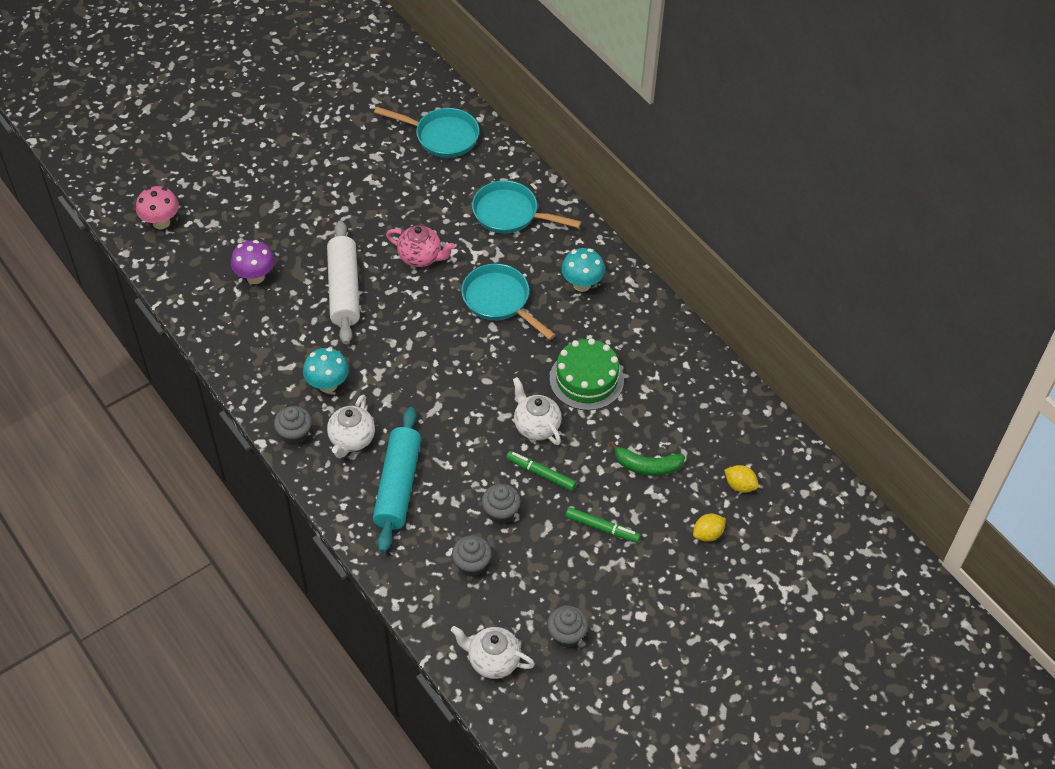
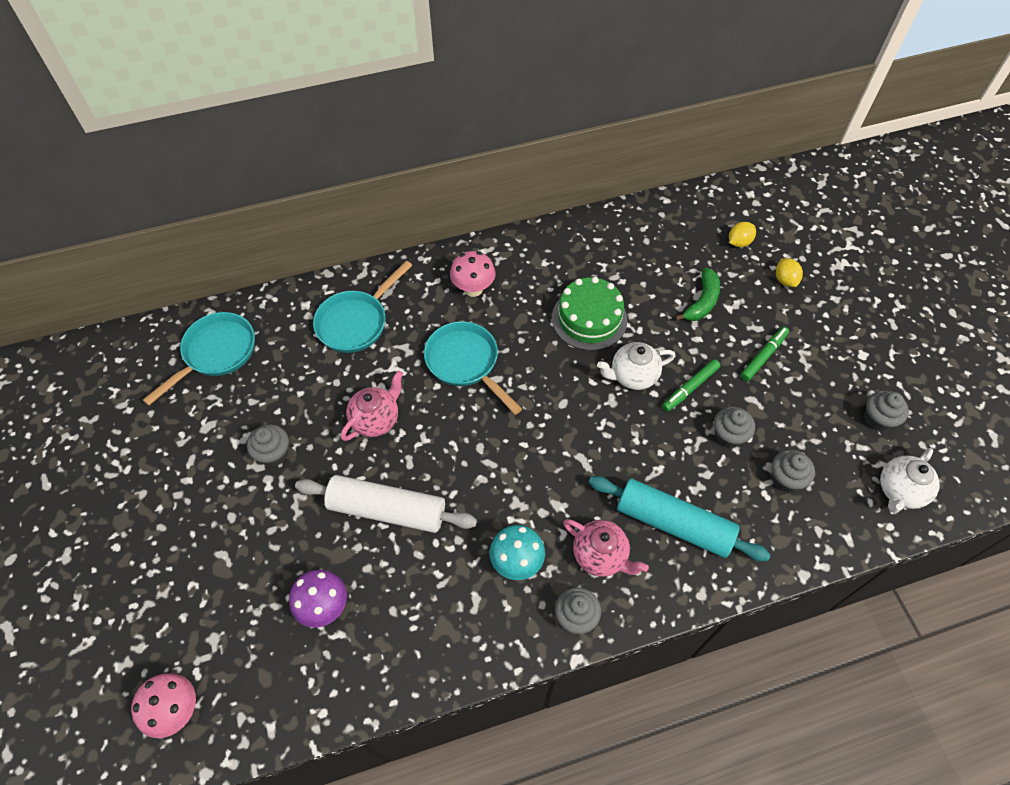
camera: 70 degrees left, 5 degrees up
white teapot [327,395,375,458] -> pink teapot [563,519,649,577]
turquoise pan [461,264,555,340] -> turquoise pan turned 75 degrees clockwise [424,321,522,415]
turquoise mushroom [561,248,605,292] -> pink mushroom [450,251,495,297]
none -> grey cupcake [247,424,289,467]

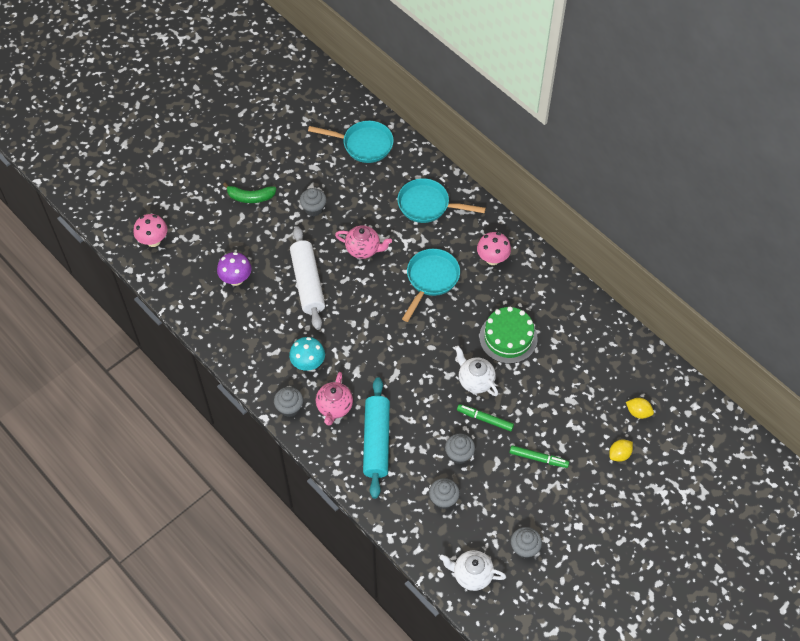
camera: 65 degrees right, 0 degrees up
green banana [675,268,720,321] -> green banana moved to [223,182,276,203]

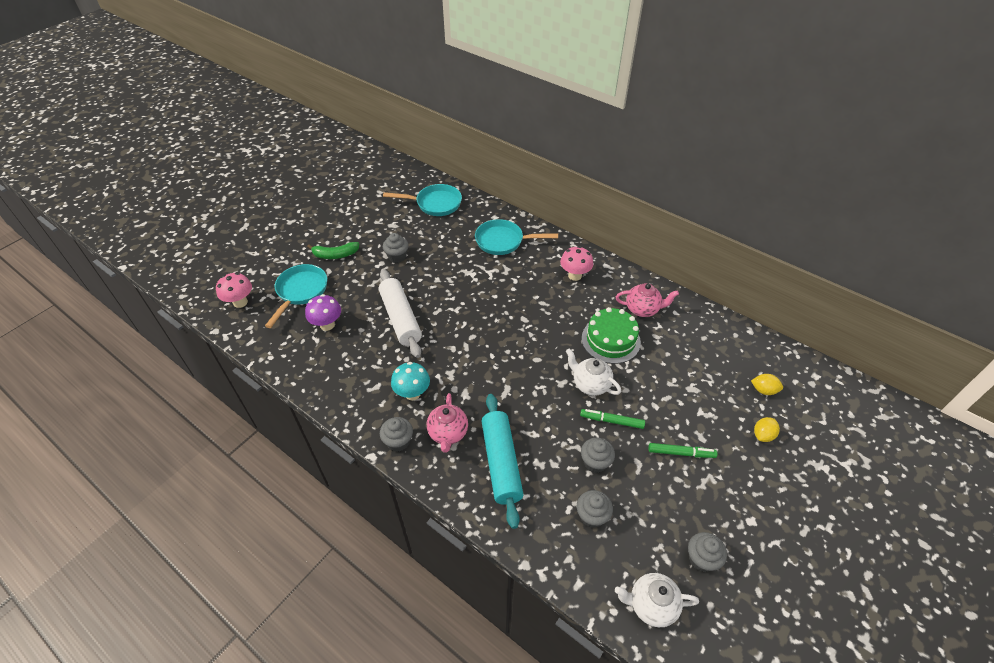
camera: 10 degrees left, 10 degrees down
pink teapot [335,225,392,259] -> pink teapot moved to [616,283,679,317]
turquoise pan [402,249,460,322] -> turquoise pan moved to [265,264,327,328]

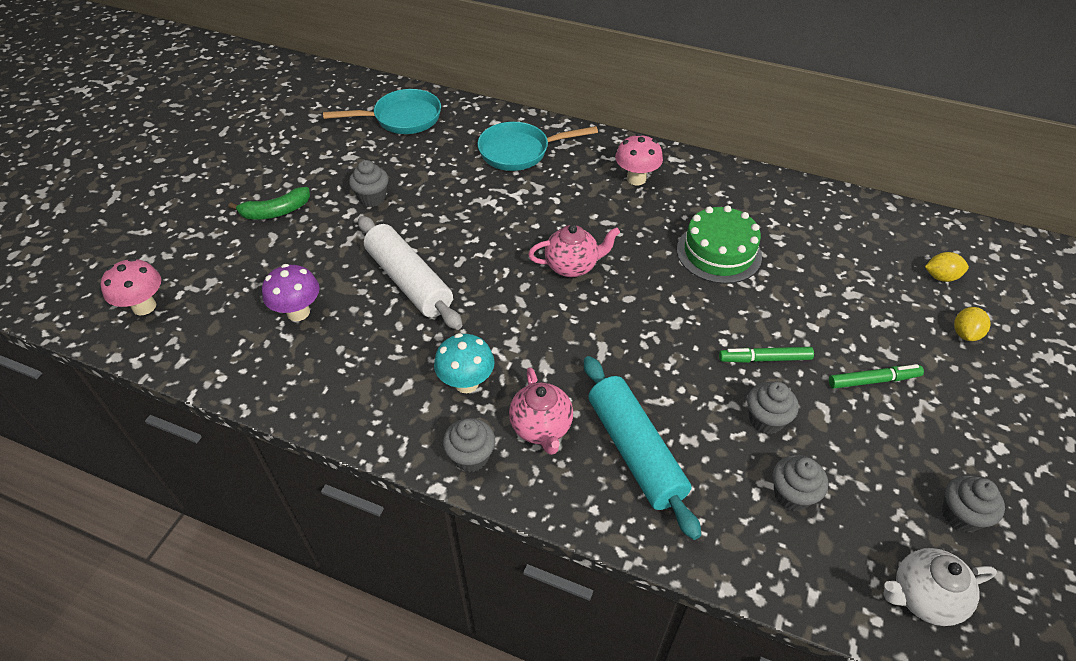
camera: 15 degrees left, 0 degrees up
turquoise pan [265,264,327,328] -> none
white teapot [566,348,621,396] -> none
pink teapot [616,283,679,317] -> pink teapot moved to [528,225,620,277]

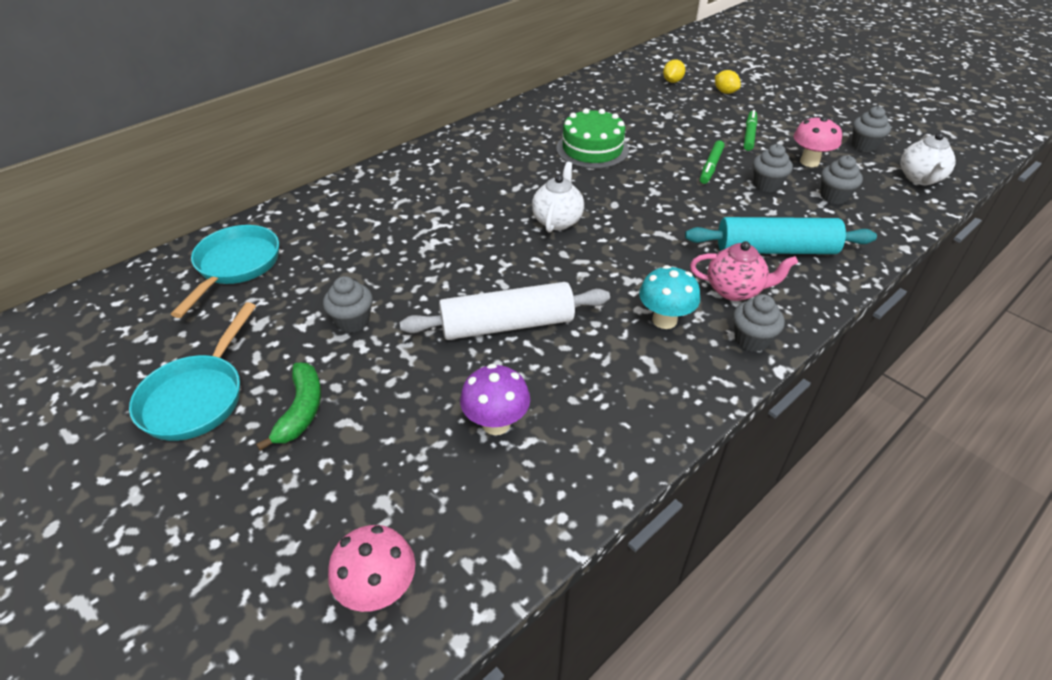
camera: 65 degrees left, 5 degrees down
turquoise pan [477,122,598,171] -> turquoise pan moved to [129,302,256,441]
pink teapot [528,225,620,277] -> white teapot [532,162,584,233]
pink mushroom [615,134,663,185] -> pink mushroom moved to [793,116,842,167]

